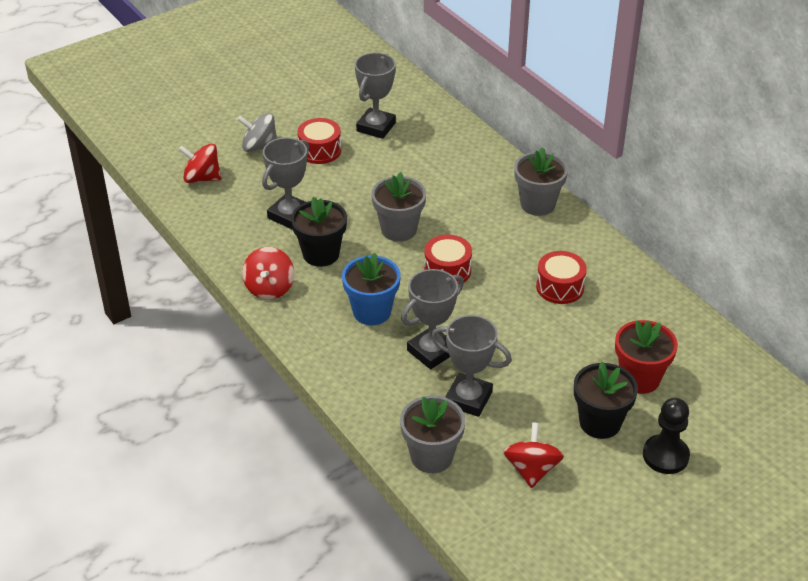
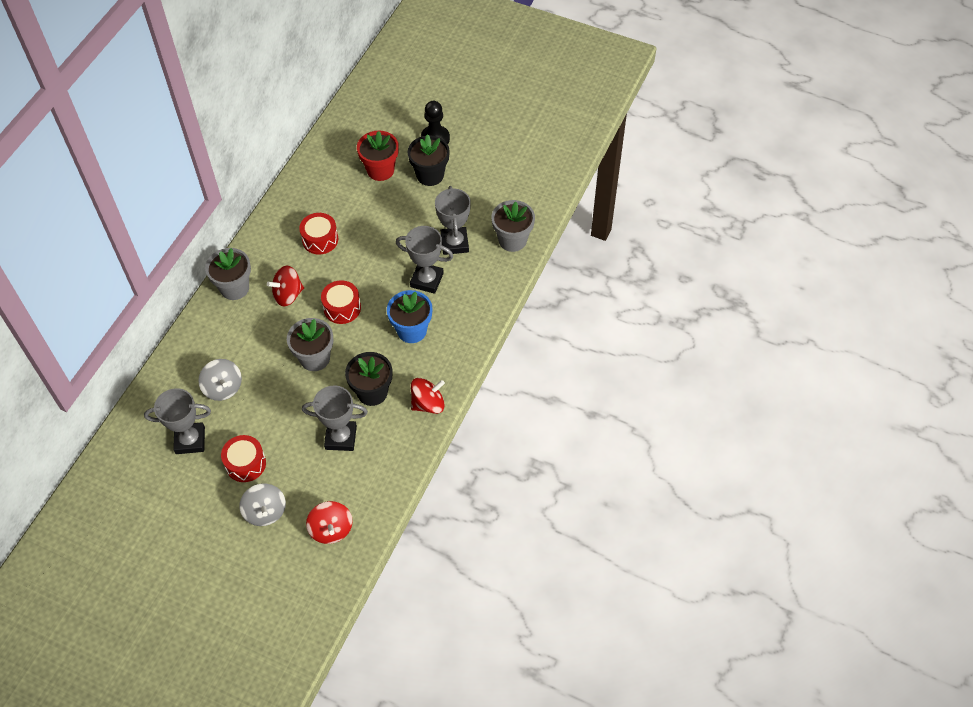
camera: 120 degrees left, 15 degrees up
red spinning top [503,422,564,488] -> red spinning top moved to [267,266,304,307]
none -> grey spinning top [198,359,242,401]

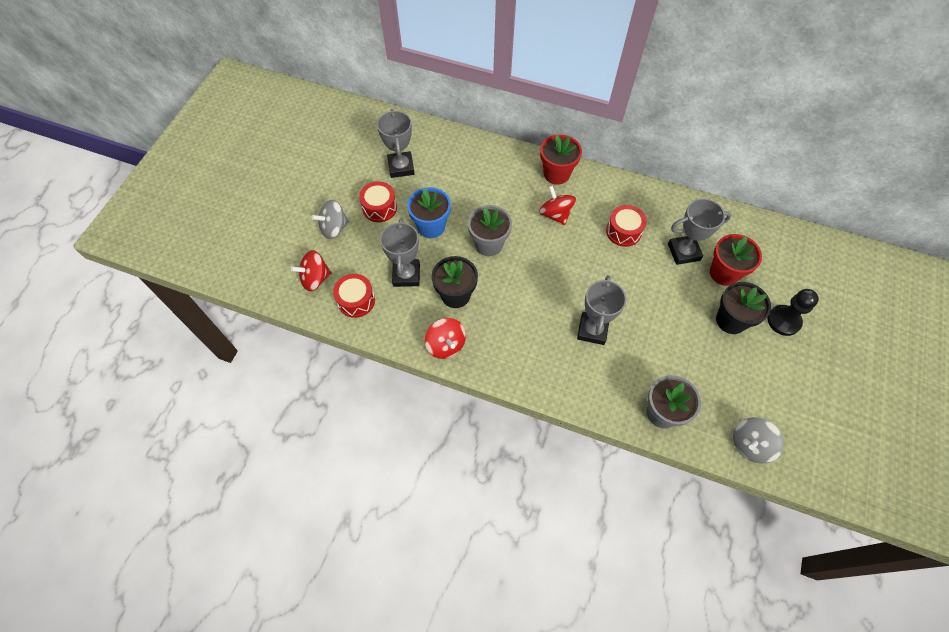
camera: 85 degrees right, 5 degrees up
grey spinning top [198,359,242,401] -> grey spinning top moved to [733,417,784,464]
grey flower pot [205,248,251,300] -> red flower pot [540,134,582,185]
red drum [321,280,361,324] -> red drum moved to [333,274,375,318]
blue flower pot [387,290,432,343] -> blue flower pot moved to [407,187,451,238]
grey trophy [435,186,471,255] -> grey trophy moved to [668,198,731,265]

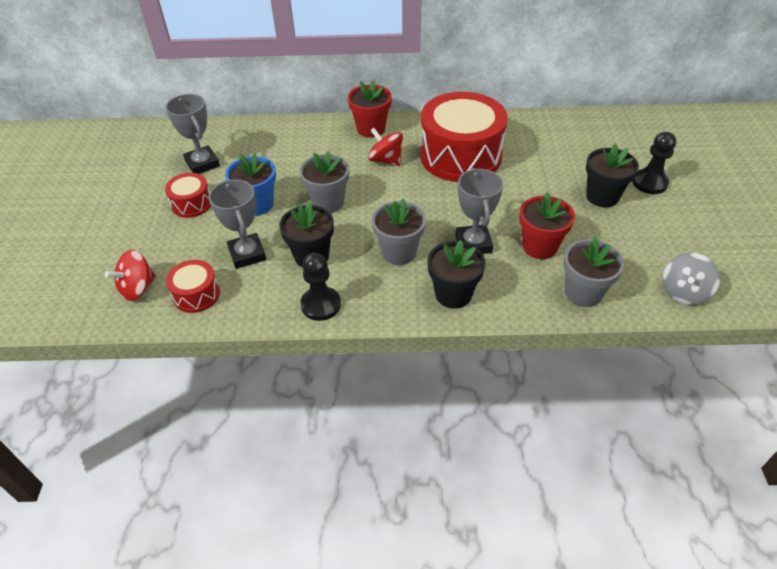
camera: 20 degrees left, 15 degrees down
grey spinning top [312,200,349,239] -> none
red spinning top [425,318,466,359] -> black pawn [300,253,341,321]
red drum [606,205,647,247] -> red drum [420,92,508,182], size x2.15
grey trophy [668,198,731,265] -> none
red flower pot [710,234,762,286] -> red flower pot moved to [520,192,575,259]
none -> grey flower pot [372,199,426,265]
none -> black flower pot [428,240,486,309]

